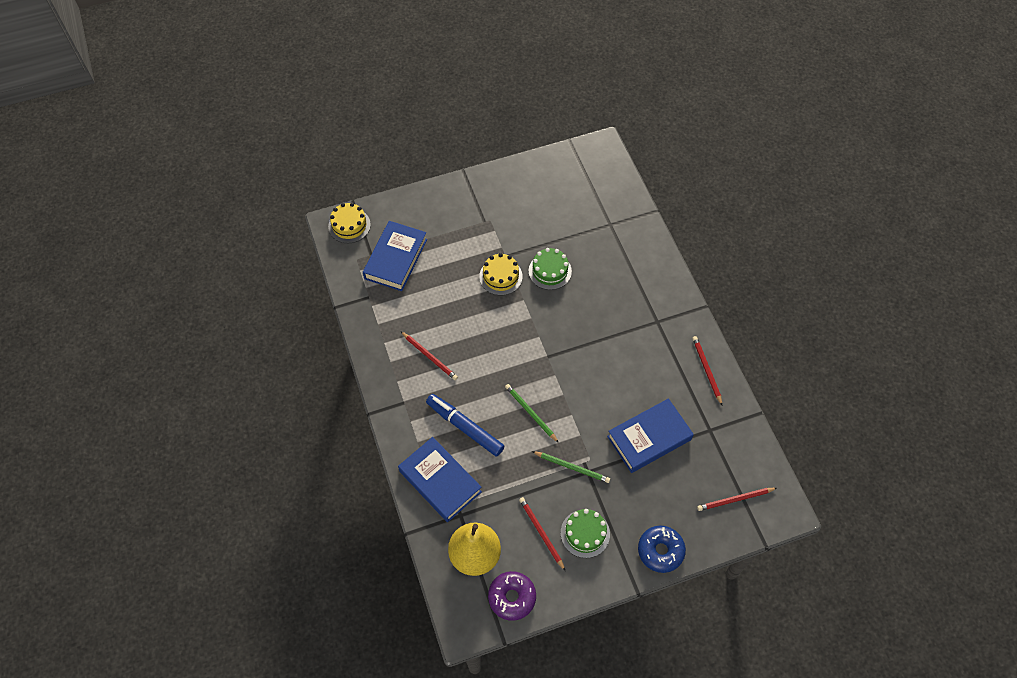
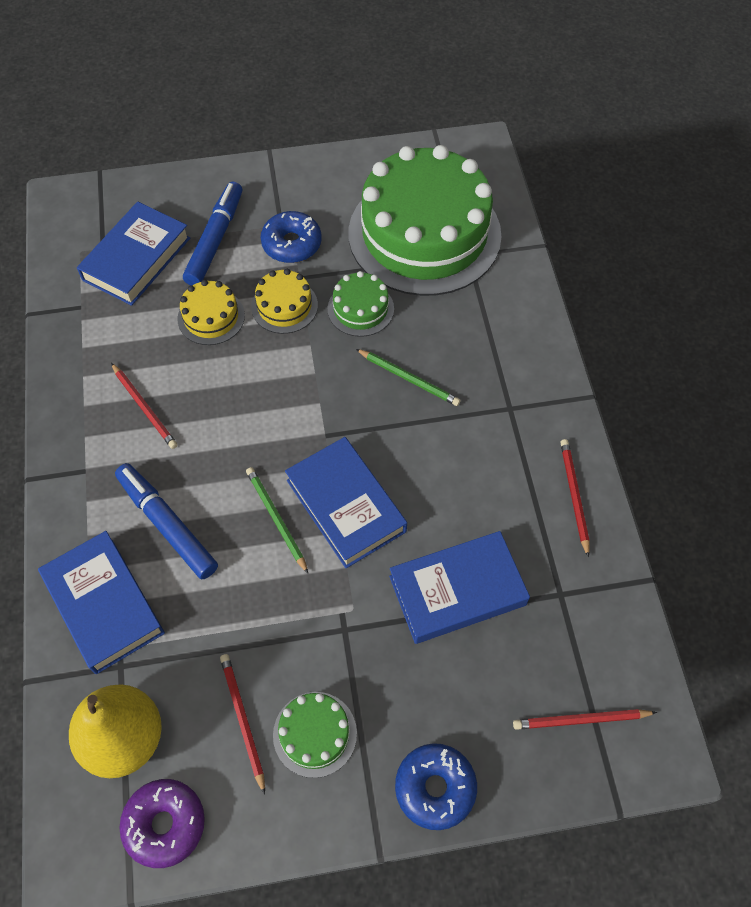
camera: 10 degrees right, 0 degrees up
yellow cake [328,203,371,243] -> yellow cake moved to [177,280,245,345]
green pencil [532,451,610,483] -> green pencil moved to [356,349,461,406]
none -> blue marker [183,182,242,285]
none -> blue donut [261,211,322,263]
none -> blue book [285,437,407,568]
none -> green cake [348,145,502,296]

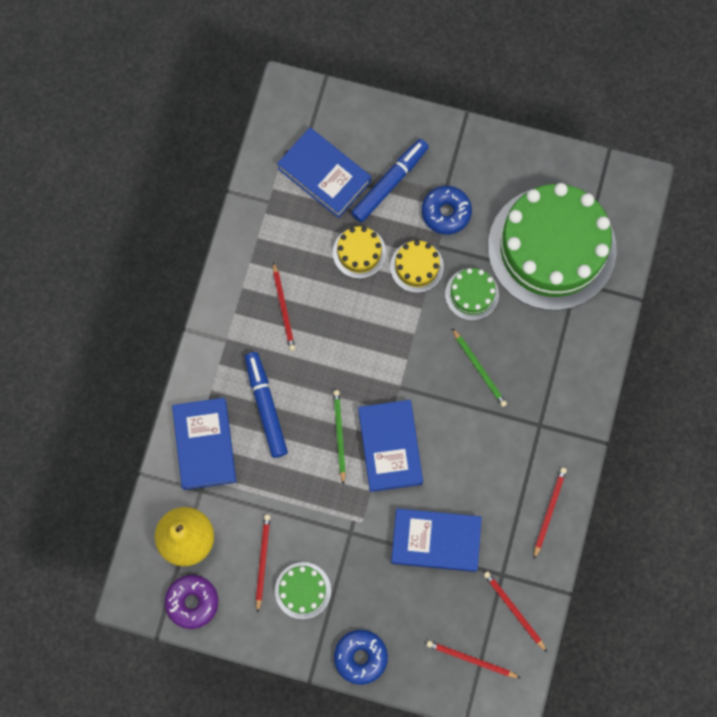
camera: 25 degrees right, 15 degrees up
blue book [77,202,190,306] -> blue book turned 75 degrees clockwise [277,128,371,218]
none -> red pencil [484,571,547,652]

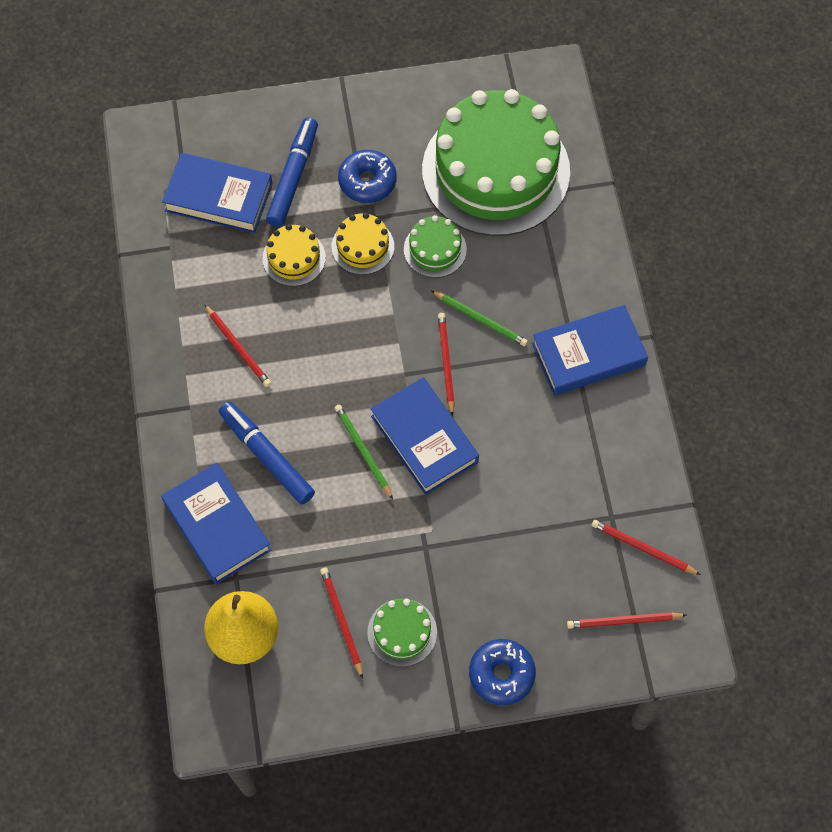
camera: 25 degrees left, 10 degrees down
purple donut [165,575,218,629] -> none
blue book [391,508,482,572] -> blue book moved to [532,305,648,396]
red pencil [534,468,567,559] -> red pencil moved to [438,313,455,416]

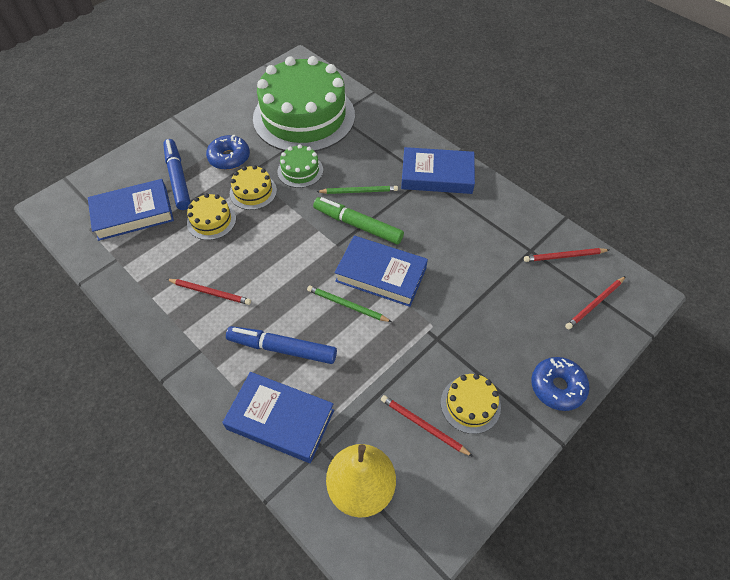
camera: 35 degrees left, 10 degrees down
green cake [367,598,437,667] -> yellow cake [441,374,501,434]
red pencil [438,313,455,416] -> green marker [313,197,404,245]
blue book [532,305,648,396] -> blue book turned 60 degrees clockwise [401,147,475,194]

